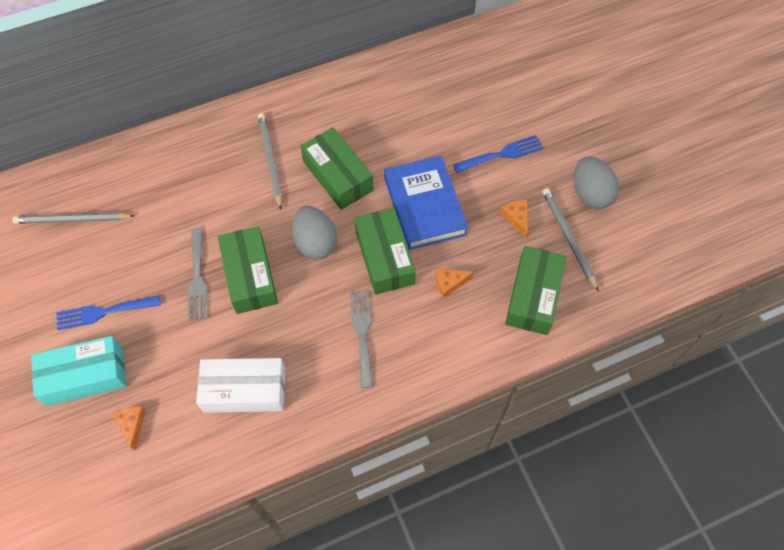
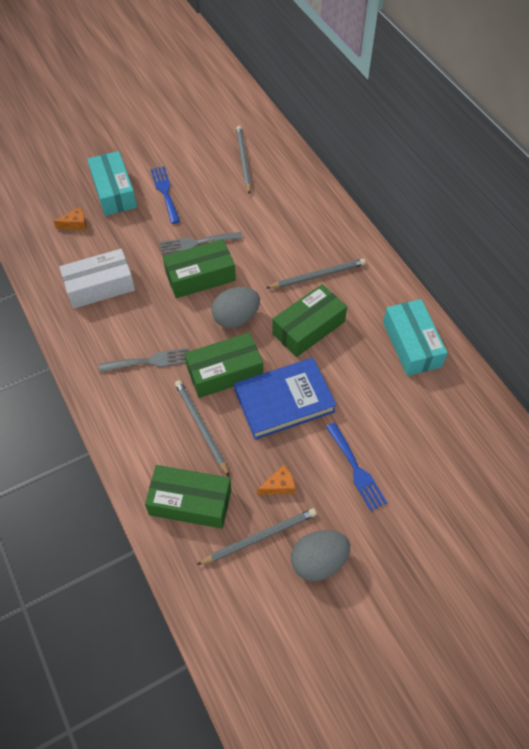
camera: 85 degrees right, 5 degrees down
white box [196,358,285,413] -> white box turned 75 degrees clockwise [59,249,135,309]
orange cheese [435,268,474,298] -> grey pencil [175,380,230,477]
none -> turquoise box [383,299,448,376]

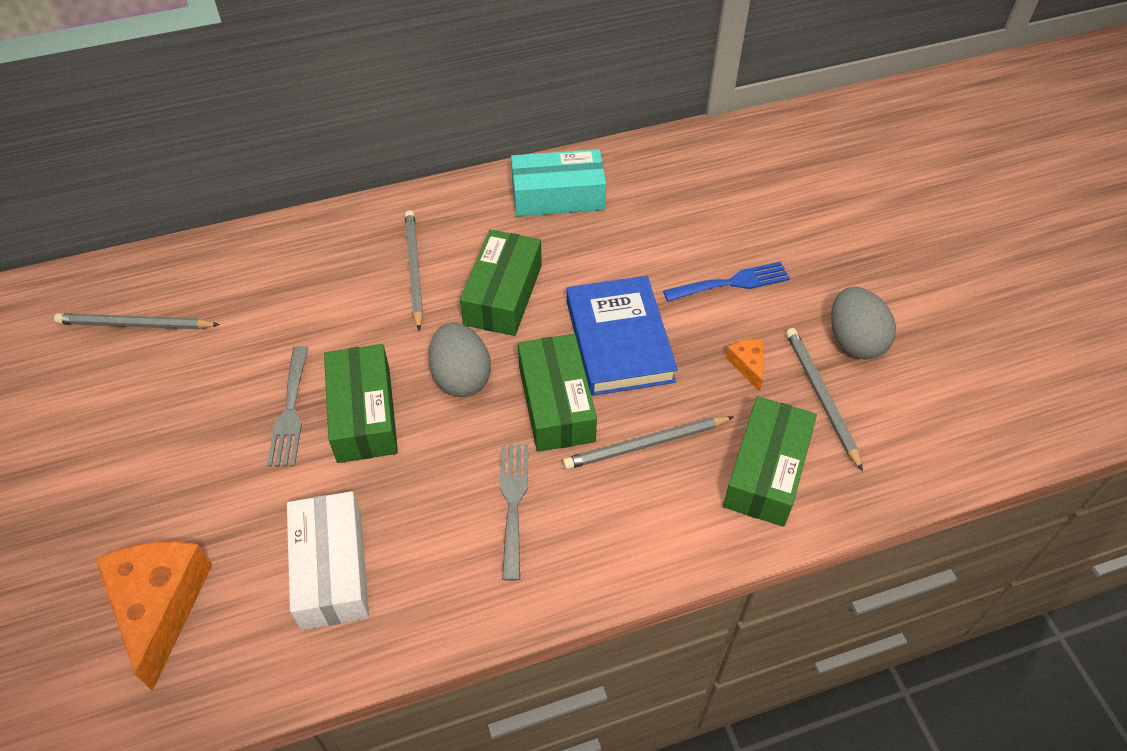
camera: 80 degrees left, 5 degrees down
orange cheese [54,207,87,230] -> orange cheese [96,542,212,691], size x2.20
turquoise box [87,151,137,216] -> none
blue fork [150,166,180,224] -> none
green box [272,284,347,357] -> green box turned 45 degrees clockwise [460,230,542,336]

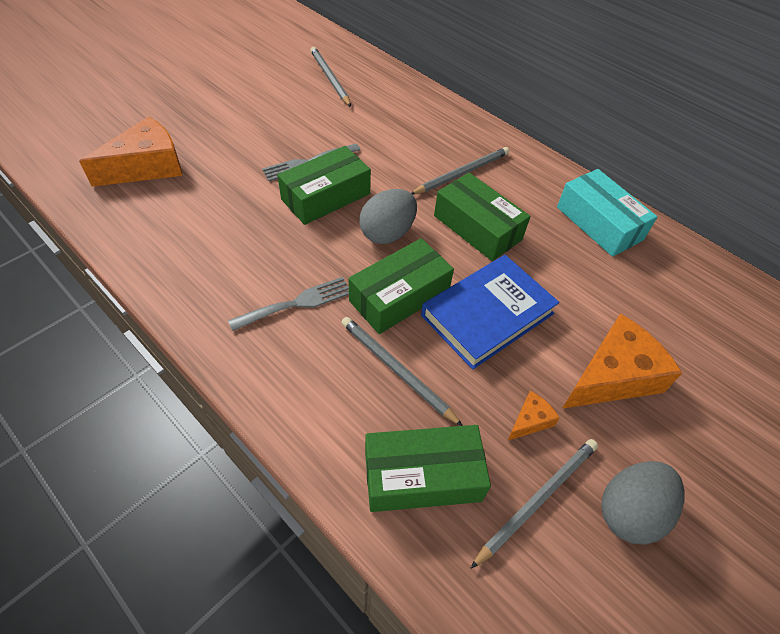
camera: 60 degrees right, 0 degrees up
white box [287,491,369,630] -> none
green box [460,230,542,336] -> green box turned 60 degrees clockwise [434,173,530,261]
blue fork [663,262,790,302] -> orange cheese [562,314,682,409]

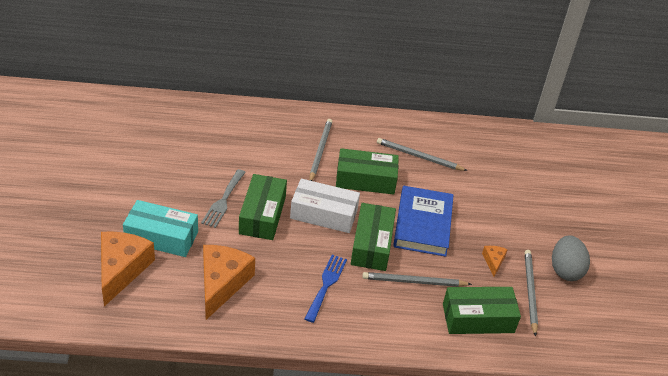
camera: 45 degrees left, 10 degrees down
grey fork [228,277,349,331] -> blue fork [305,255,347,323]
grey pencil [310,47,351,107] -> grey pencil moved to [377,138,468,171]
grey egg [359,189,417,244] -> white box [290,179,360,233]
green box [365,425,491,512] -> green box turned 45 degrees clockwise [443,287,521,334]
turquoise box [557,169,658,257] -> turquoise box moved to [123,200,198,257]
orange cheese [562,314,682,409] -> orange cheese moved to [203,245,255,320]

